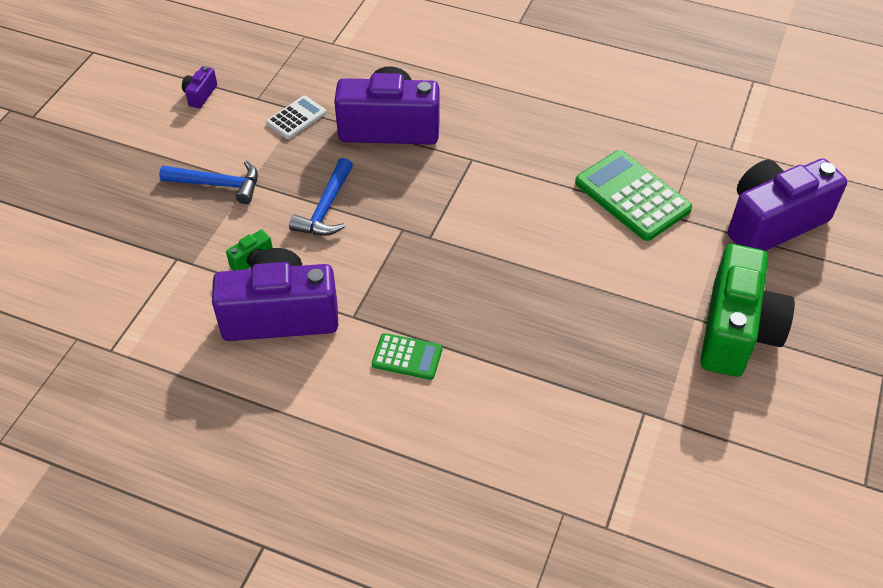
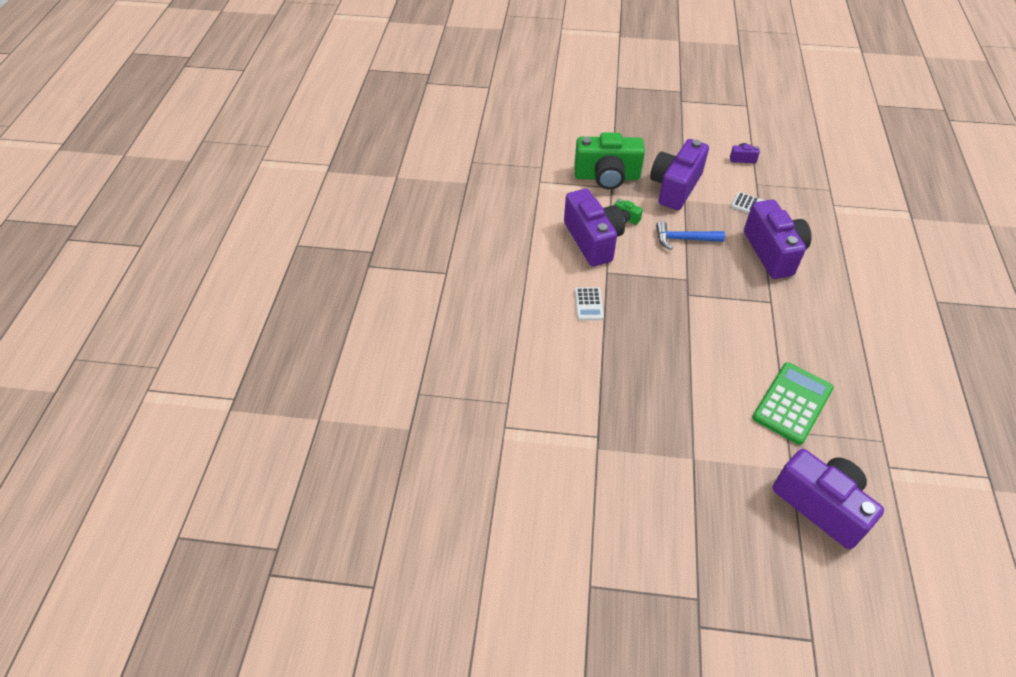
camera: 75 degrees right, 0 degrees up
blue hammer [159,160,258,204] -> purple camera [650,139,709,210]
green calculator [372,333,442,380] -> white calculator [575,287,604,320]
green camera [700,244,795,377] -> green camera moved to [574,132,645,189]

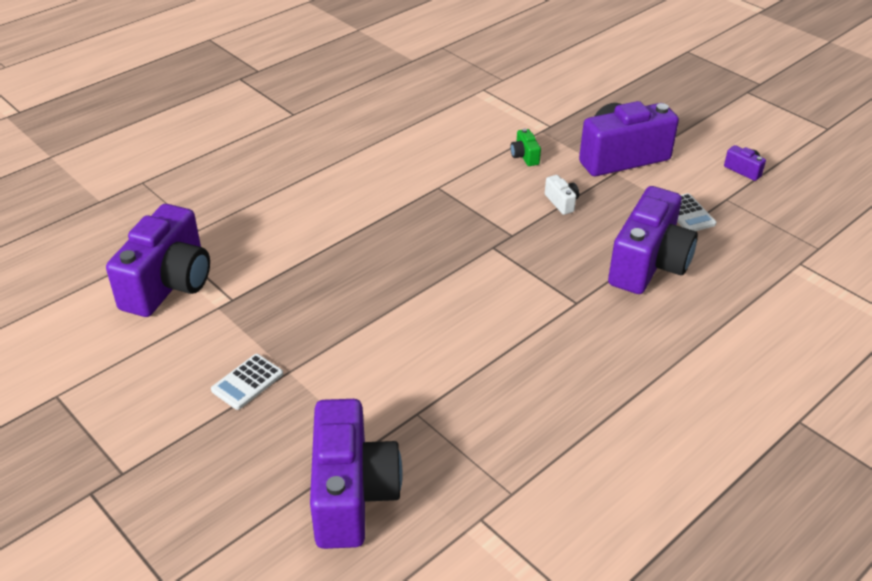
camera: 40 degrees right, 10 degrees down
purple camera [564,189,625,267] -> purple camera moved to [106,204,210,317]
green camera [574,132,645,189] -> none
white calculator [575,287,604,320] -> white calculator moved to [211,354,283,410]
blue hammer [656,221,725,250] -> white camera [545,175,579,215]
green calculator [752,362,834,445] -> none

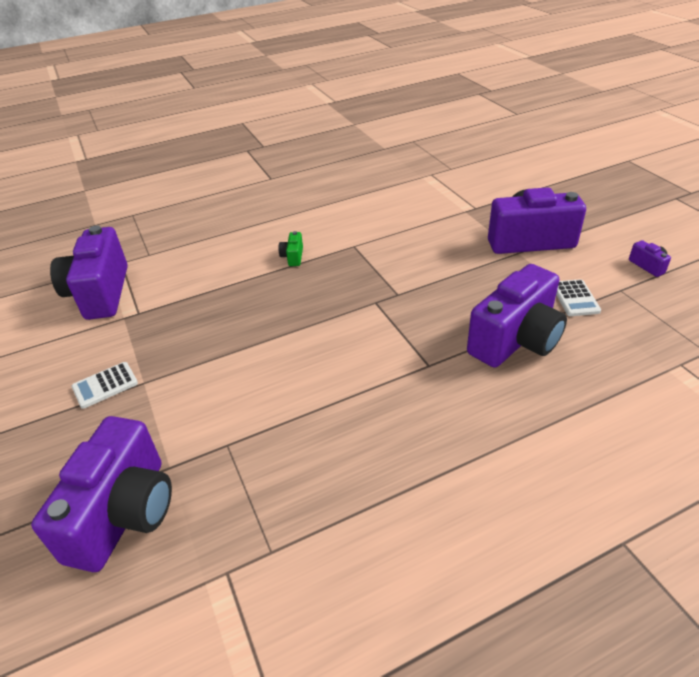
camera: 20 degrees right, 0 degrees up
purple camera [106,204,210,317] -> purple camera turned 135 degrees clockwise [50,225,128,320]
green camera [510,129,541,166] -> green camera moved to [279,231,303,266]
white camera [545,175,579,215] -> none

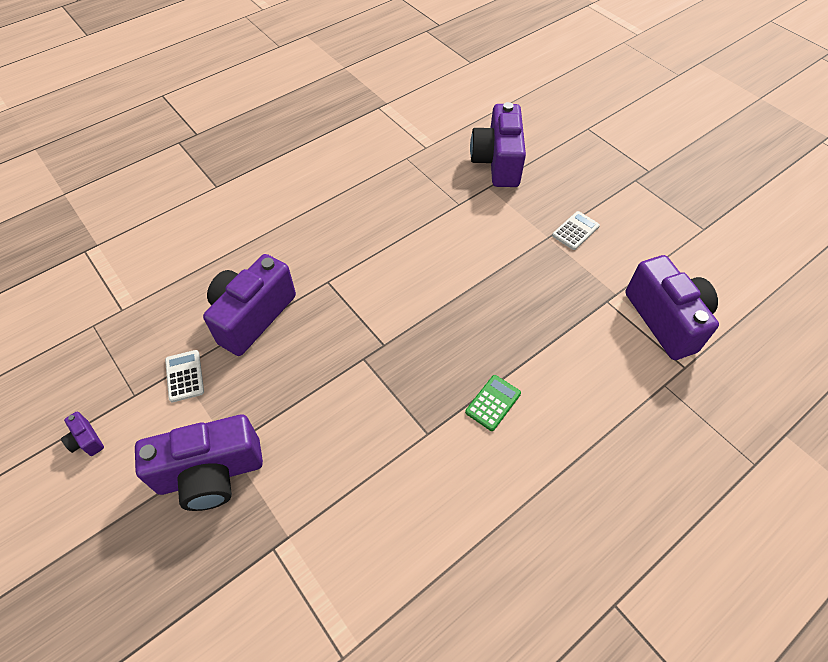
camera: 165 degrees right, 15 degrees up
green camera [279,231,303,266] -> green calculator [465,375,521,431]

